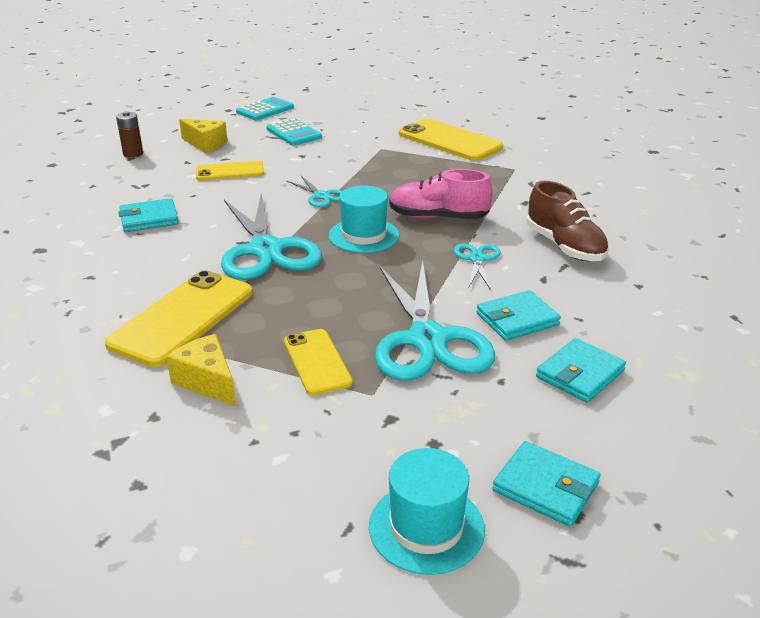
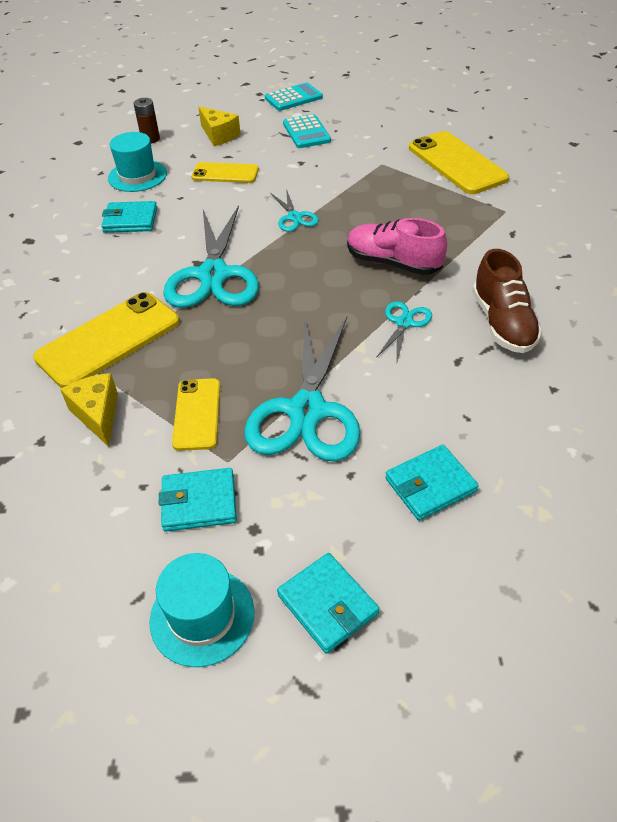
camera: 20 degrees right, 15 degrees up
turquoise hat [329,185,400,253] -> turquoise hat moved to [108,132,167,192]
turquoise wallet [477,290,561,341] -> turquoise wallet moved to [159,468,237,532]

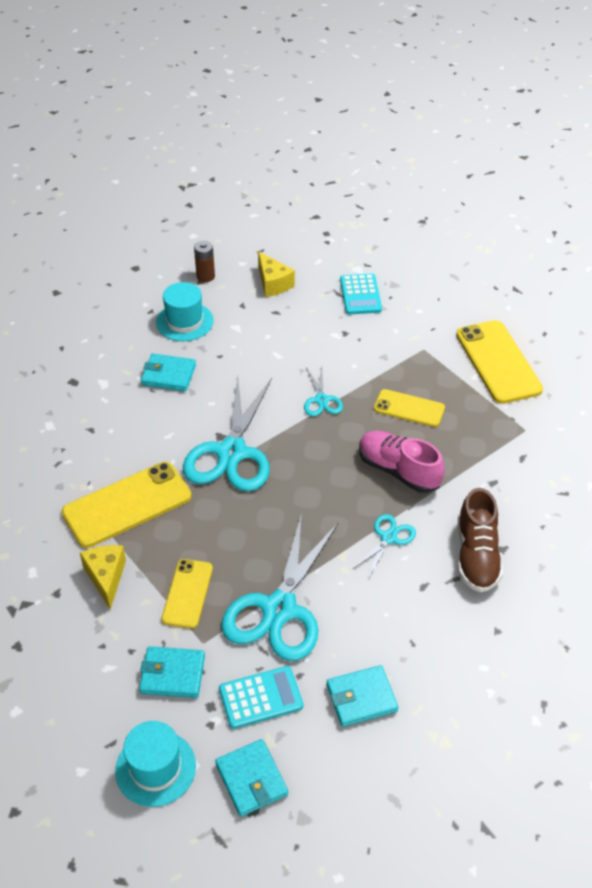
camera: 10 degrees right, 0 degrees up
yellow phone [191,162,259,183] -> yellow phone moved to [374,389,445,427]
turquoise calculator [265,82,323,111] -> turquoise calculator moved to [219,666,303,729]

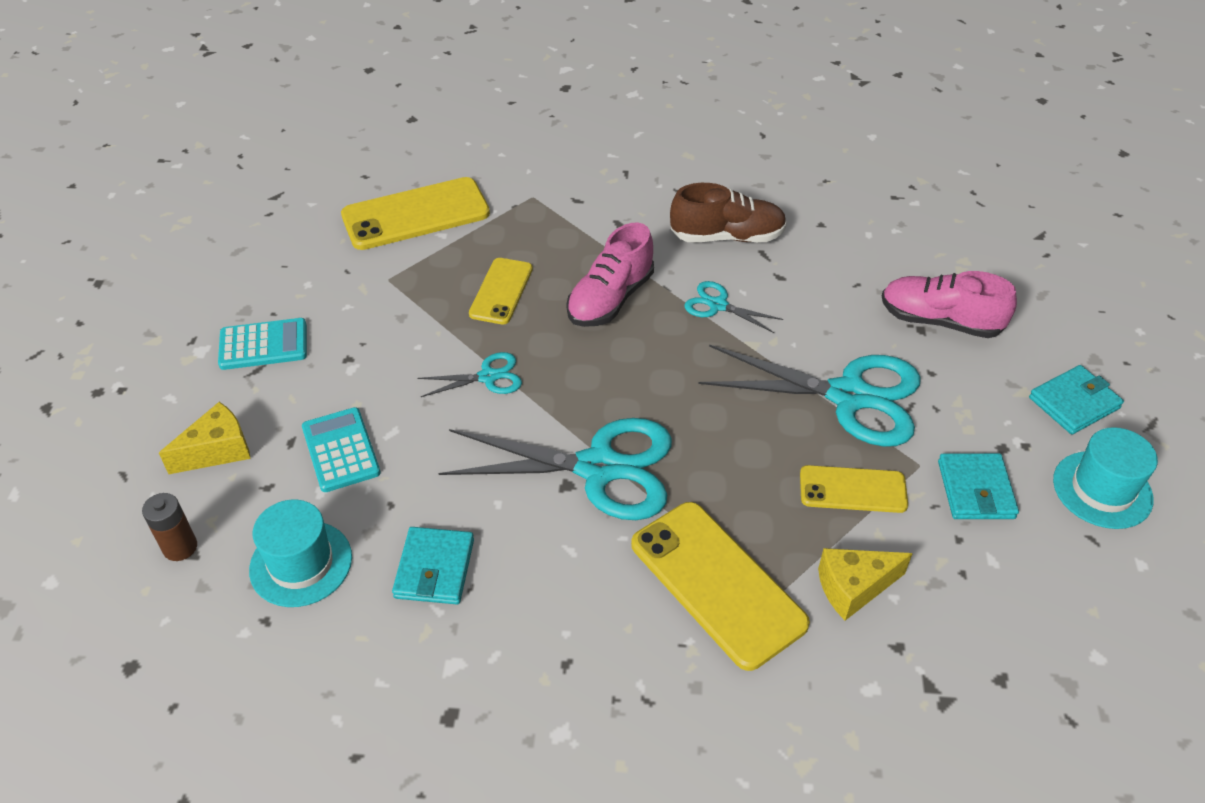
camera: 95 degrees left, 0 degrees up
turquoise calculator [219,666,303,729] -> turquoise calculator moved to [302,407,381,492]
turquoise wallet [327,665,398,727] -> pink shoe [882,271,1017,338]

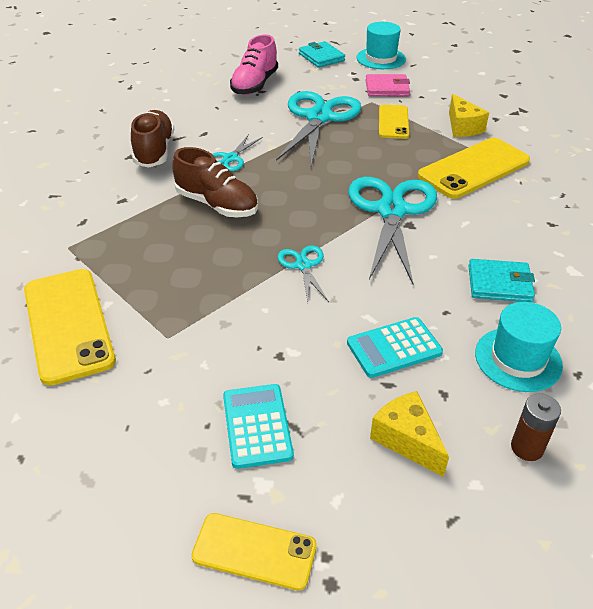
camera: 90 degrees left, 5 degrees down
yellow phone [469,258,533,324] -> yellow phone moved to [191,513,317,591]
pink shoe [567,222,654,327] -> brown shoe [172,147,258,217]
turquoise wallet [938,453,1019,519] -> pink wallet [366,74,410,96]

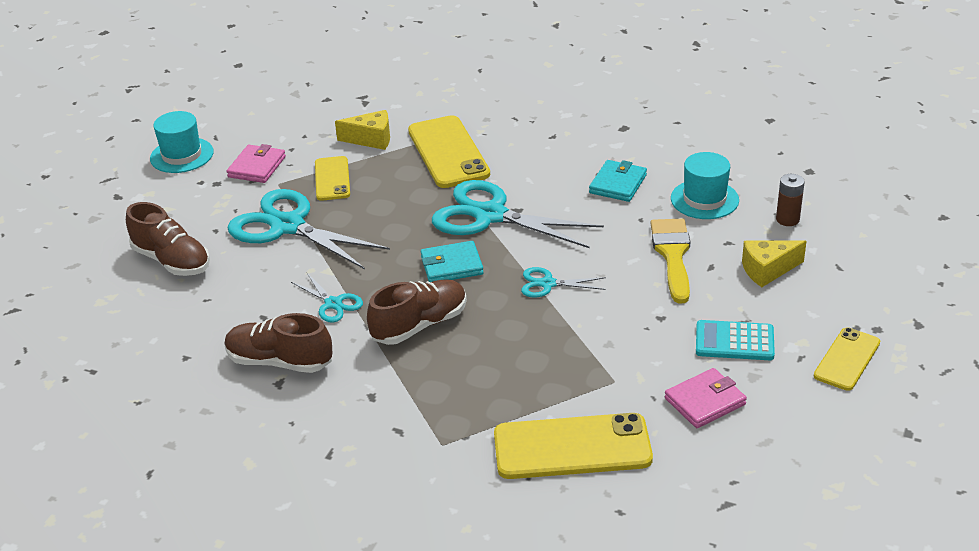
camera: 70 degrees left, 5 degrees down
pink shoe [230,34,278,95] -> brown shoe [126,202,210,276]
turquoise wallet [299,41,345,68] -> turquoise wallet moved to [421,241,484,282]
turquoise calculator [347,317,443,378] -> yellow brush [650,219,690,303]
yellow phone [379,104,409,139] -> yellow phone turned 60 degrees clockwise [315,156,350,201]
none -> pink wallet [665,368,747,428]

